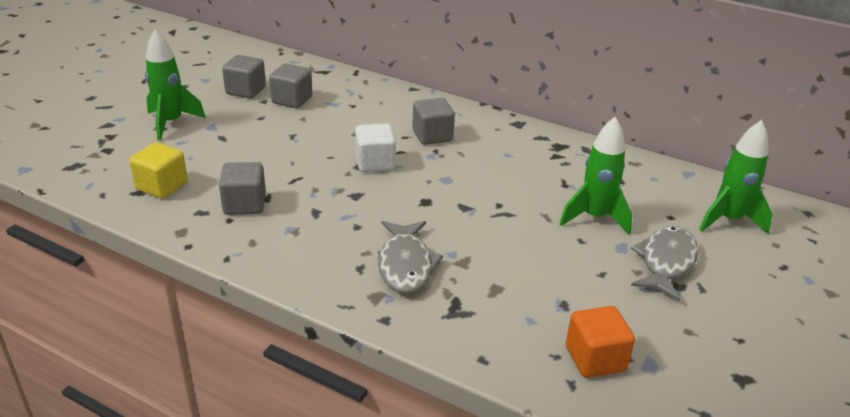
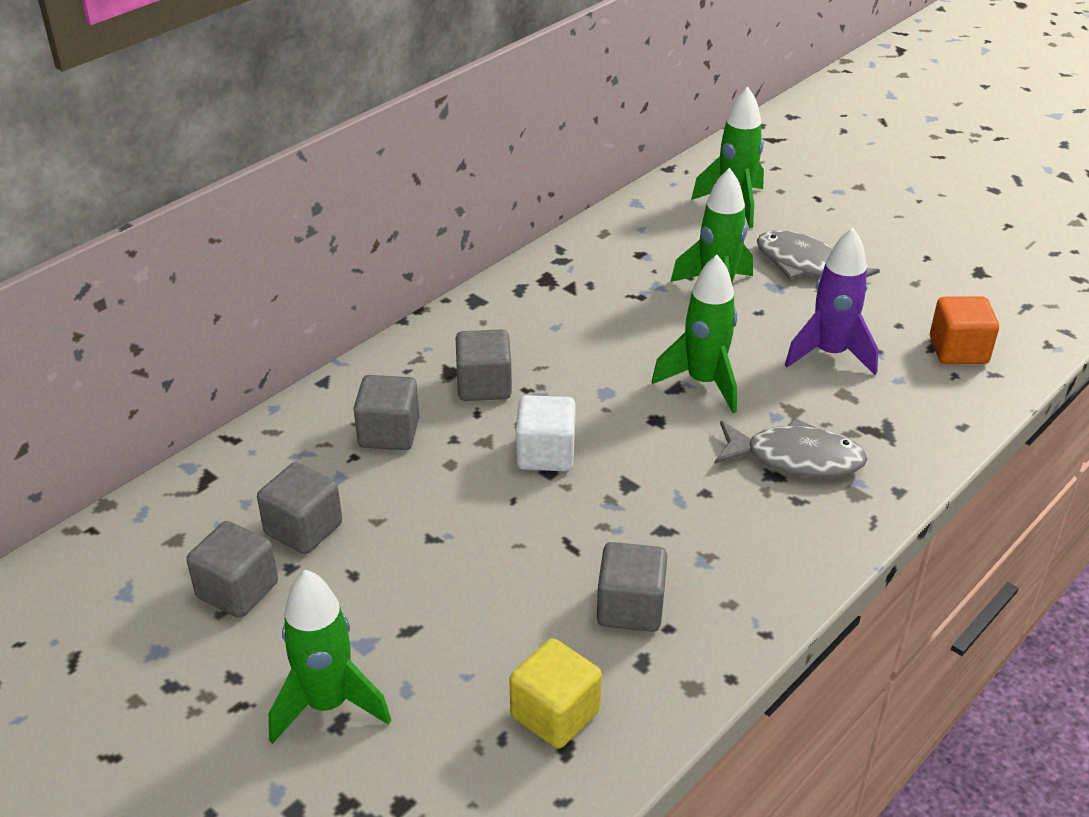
camera: 75 degrees left, 5 degrees up
none -> grey cube [353,375,419,450]
none -> green rocket [652,255,737,413]
none -> purple rocket [785,228,878,375]

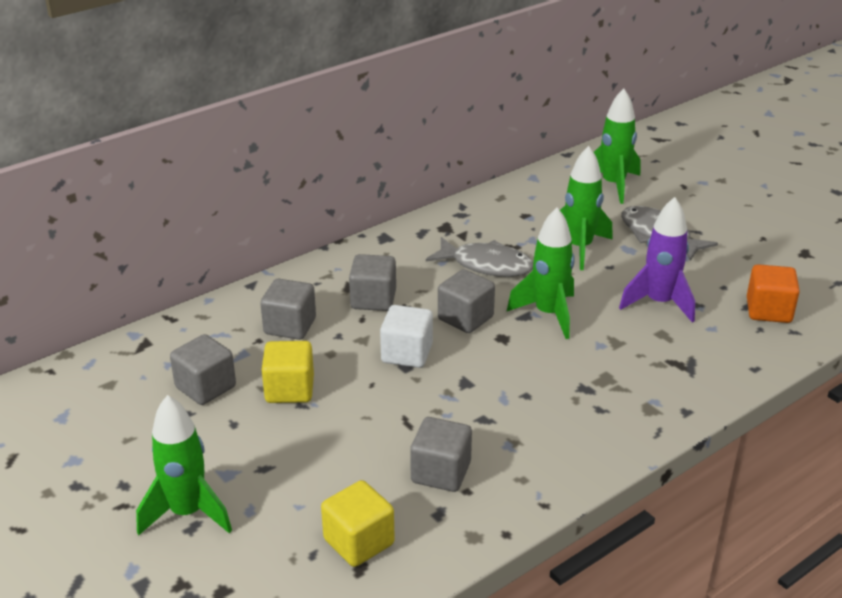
camera: 10 degrees right, 5 degrees down
grey cube [186,521,278,618] -> grey cube moved to [438,269,495,333]
grey fish [714,418,867,478] -> grey fish moved to [426,237,533,277]
none -> yellow cube [261,341,314,403]

